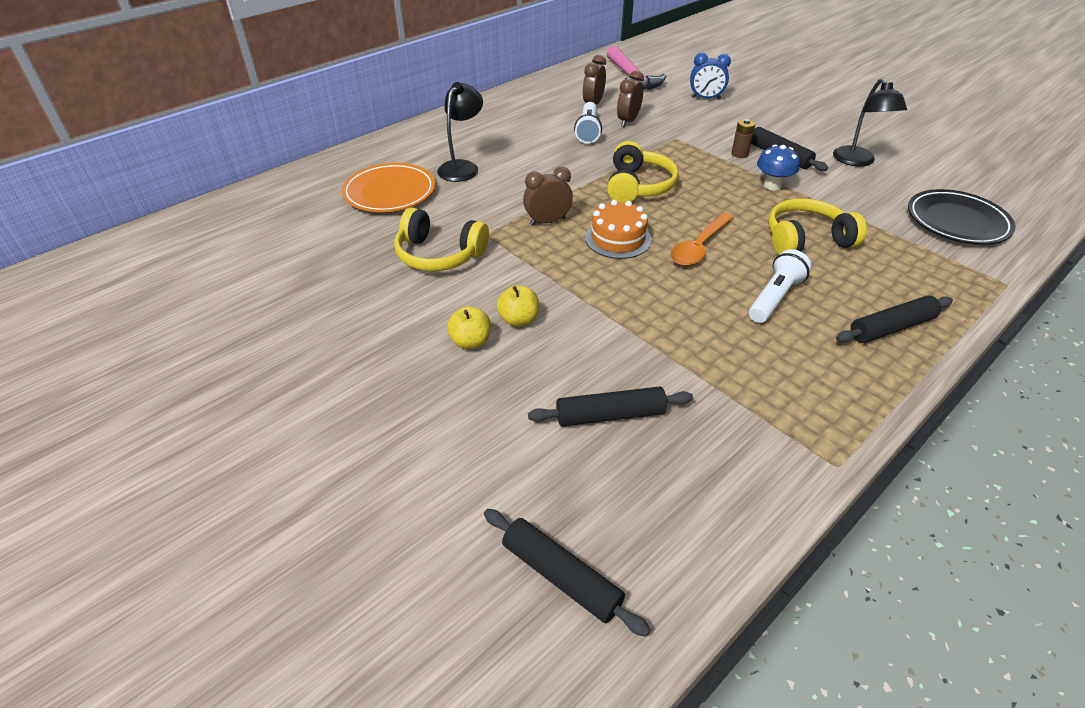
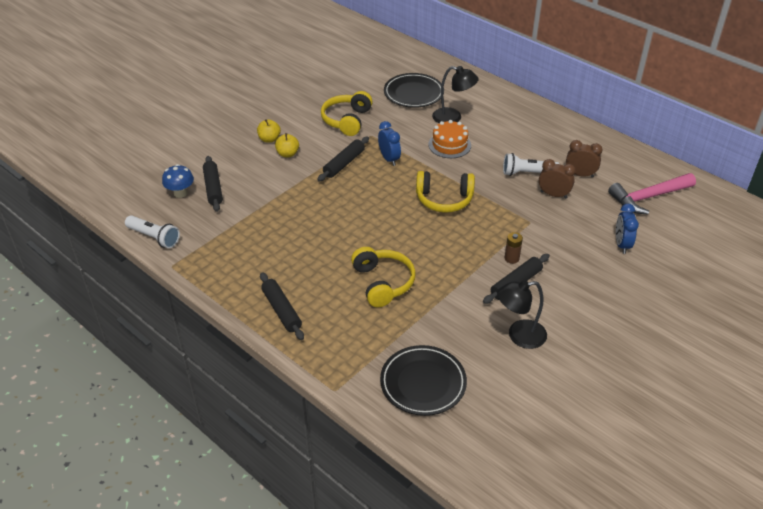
camera: 85 degrees right, 0 degrees up
orange plate [342,163,435,212] -> black plate [384,73,444,108]
black rolling pin [484,509,650,637] -> black rolling pin moved to [317,136,369,182]
brown clock [523,167,573,226] -> blue clock [378,121,401,166]
orange cake [585,200,652,259] -> orange cake moved to [428,120,471,158]
orange spoon [671,212,734,266] -> none
white flashlight [749,249,812,323] -> white flashlight moved to [125,215,180,248]
blue mushroom [757,145,800,190] -> blue mushroom moved to [162,164,194,198]

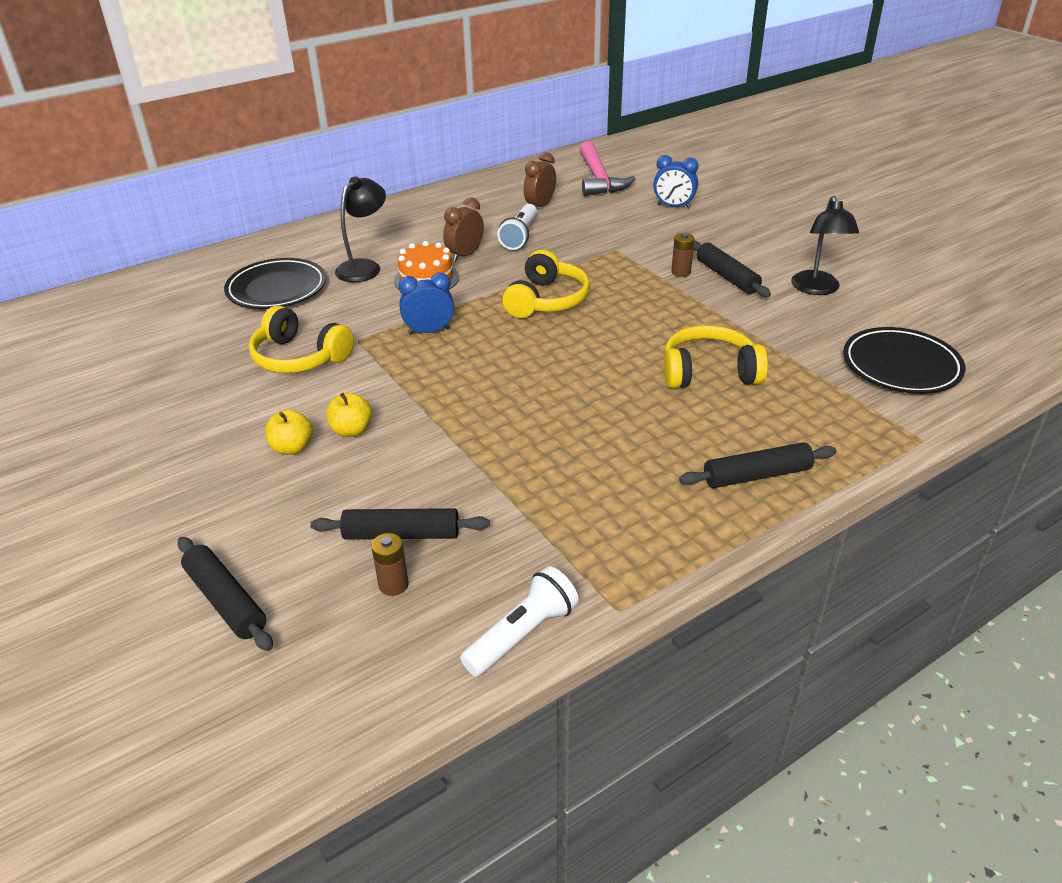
camera: 75 degrees left, 5 degrees down
blue mushroom [162,164,194,198] -> brown battery [371,533,409,596]
black rolling pin [317,136,369,182] -> black rolling pin moved to [177,537,273,651]
brown clock [539,159,575,199] -> brown clock moved to [443,197,484,262]

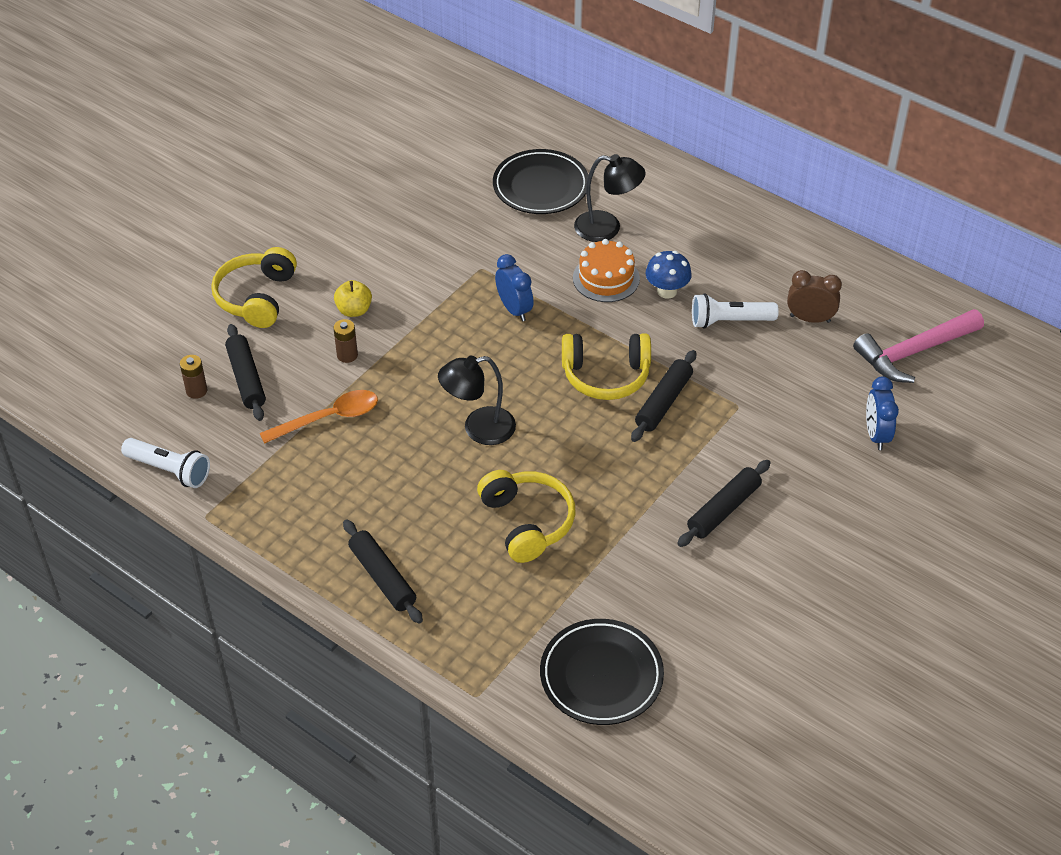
camera: 70 degrees right, 10 degrees up
black rolling pin [177,537,273,651] -> black rolling pin moved to [631,350,696,442]
yellow headphones [249,305,354,373] -> yellow headphones moved to [211,247,297,328]
yellow apple [265,410,313,455] -> none
brown clock [443,197,484,262] -> blue mushroom [646,251,692,299]
brown battery [671,233,694,277] -> brown battery moved to [333,319,358,363]
black lamp [791,196,859,295] -> black lamp moved to [438,356,516,445]
none -> orange spoon [260,390,378,444]

